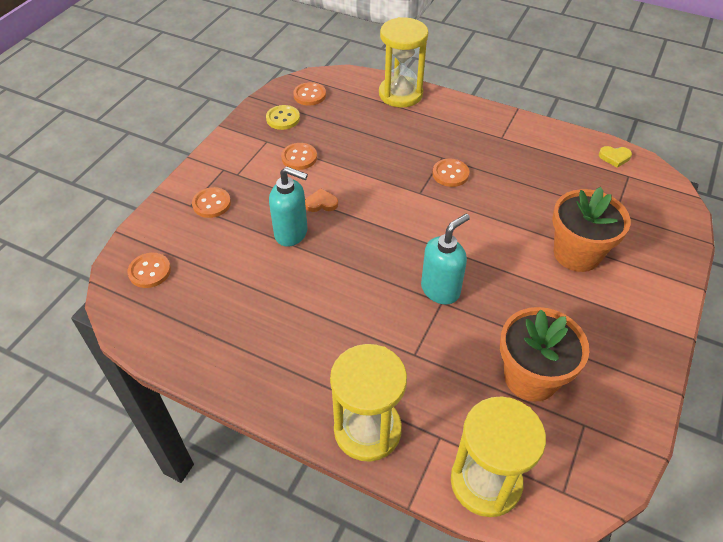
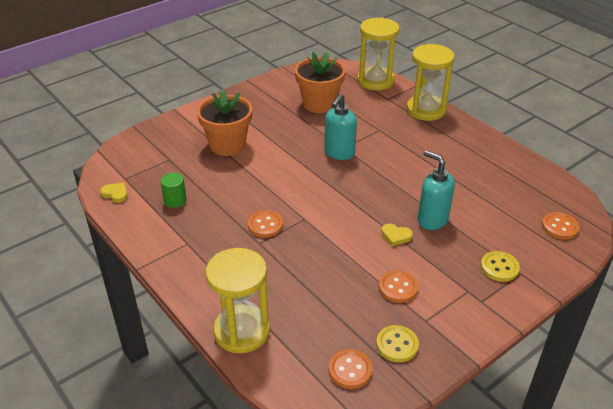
camera: 155 degrees left, 10 degrees down
orange button [192,187,231,218] -> yellow button [481,251,520,282]
orange heart [305,189,338,212] -> yellow heart [381,224,413,246]
turquoise soap dispenser [421,214,470,305] -> turquoise soap dispenser turned 45 degrees counterclockwise [324,94,357,160]
none -> green cylinder [160,173,187,208]

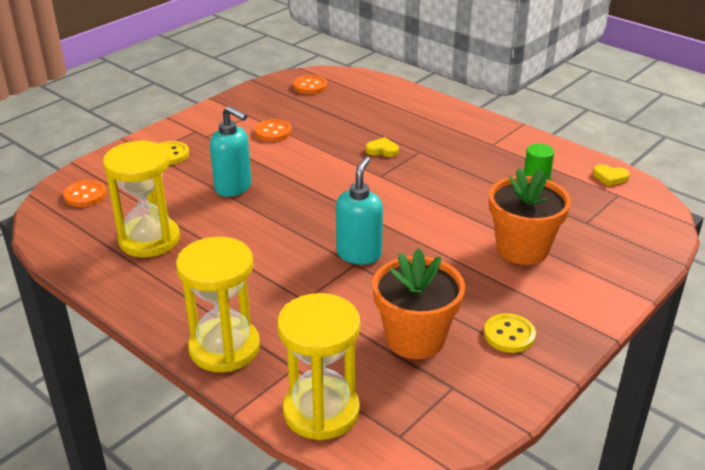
camera: 170 degrees right, 5 degrees down
yellow hourglass [205,248,270,353] -> yellow hourglass moved to [103,140,180,257]
orange button [248,210,283,238] -> none
yellow button [376,325,419,362] -> yellow button moved to [484,313,536,353]
yellow heart [381,224,413,246] -> yellow heart moved to [366,137,399,157]

